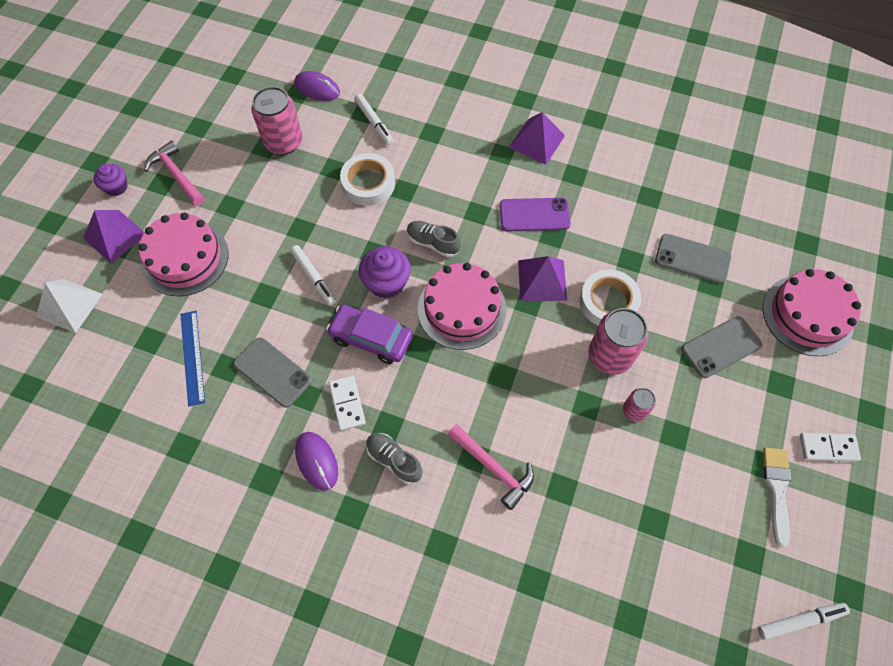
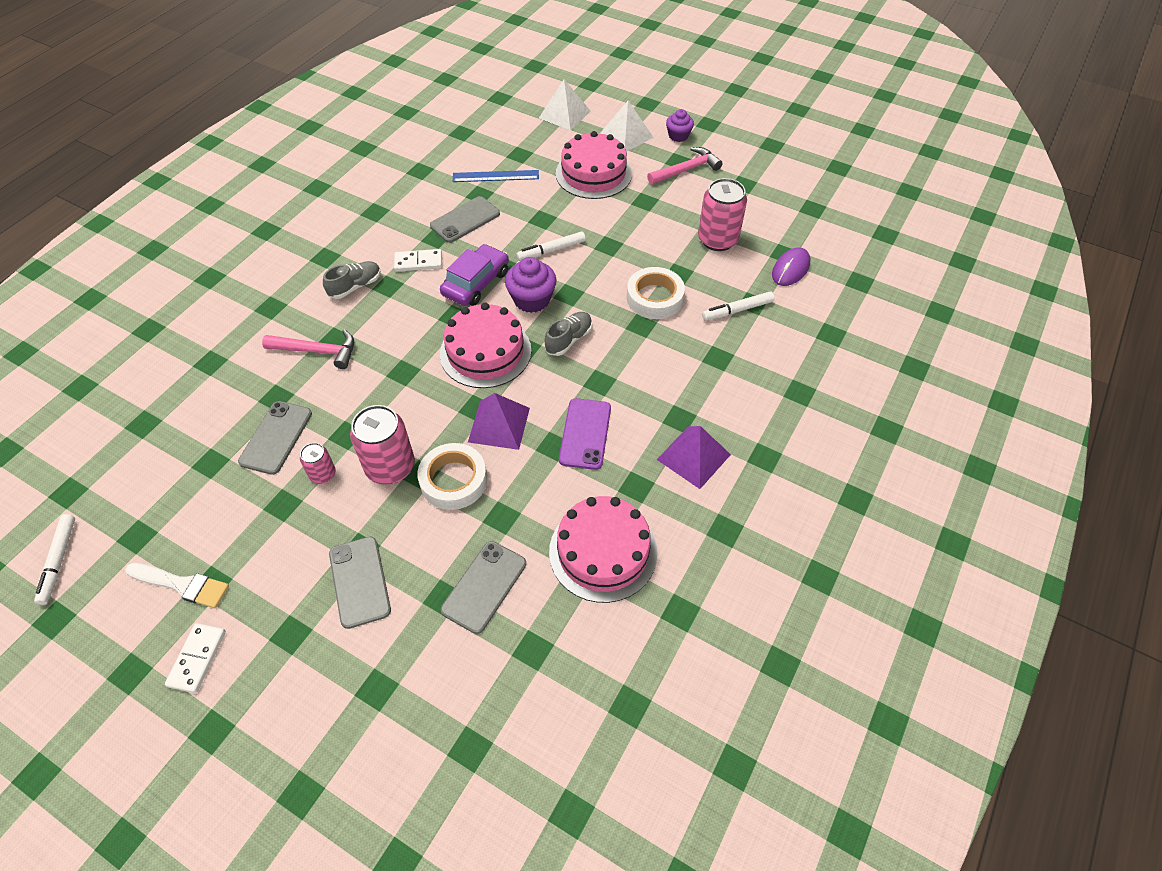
camera: 100 degrees right, 10 degrees down
purple pyramid [83,210,144,264] -> white pyramid [600,101,654,152]
purple mouse [295,432,338,491] -> none
pink hammer [448,424,534,510] -> pink hammer turned 135 degrees counterclockwise [262,329,354,369]
pink cake [763,269,861,356] -> pink cake moved to [549,496,657,603]
none -> grey phone [238,401,312,475]

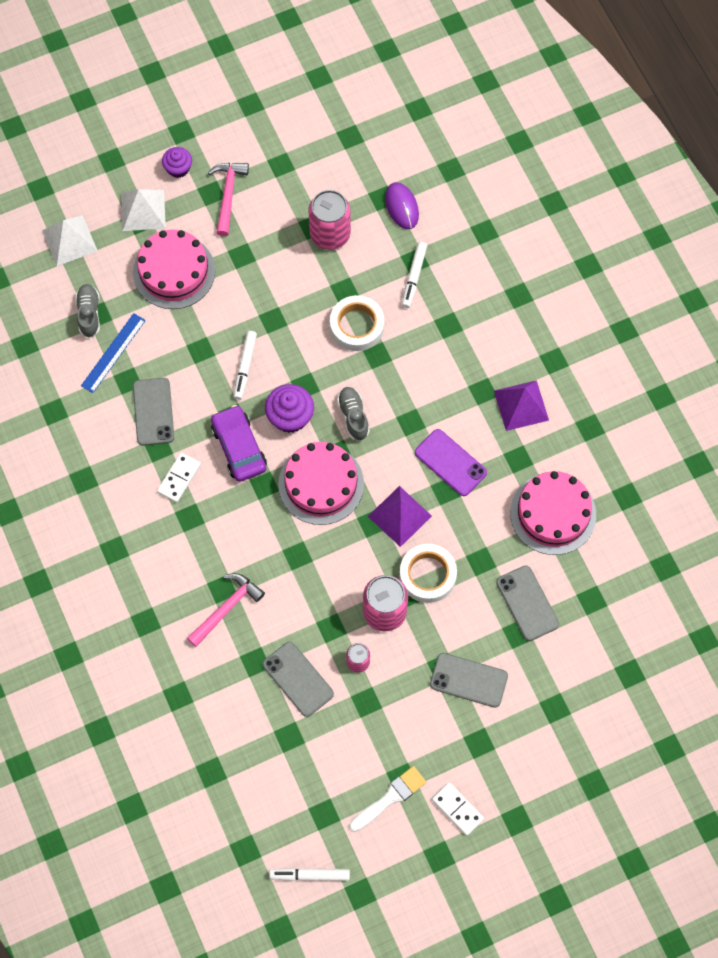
camera: 55 degrees left, 15 degrees up
white marker [34,514,75,605] -> white marker turned 150 degrees clockwise [269,868,350,881]
grey shoe [323,261,381,299] -> grey shoe moved to [75,284,100,338]

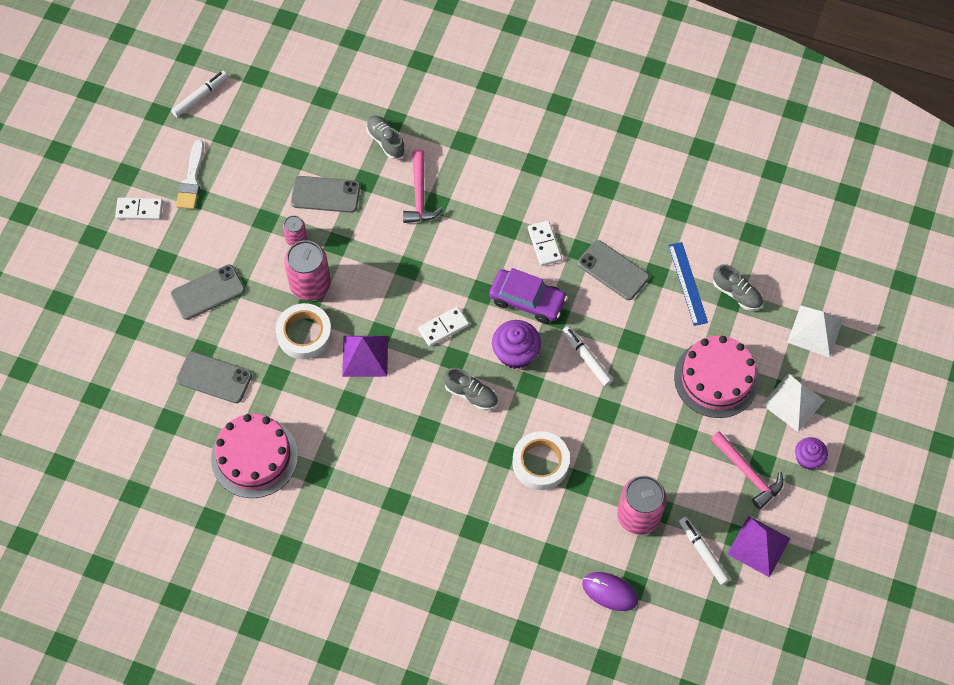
camera: 135 degrees right, 5 degrees down
pink cake [278,442,364,525] -> white domino [418,306,469,347]
white marker [402,242,427,308] -> white marker moved to [679,517,730,585]
purple phone [415,429,487,496] -> none
purple pyramid [494,380,549,431] -> purple pyramid moved to [727,516,790,577]
none -> grey shoe [366,115,405,159]

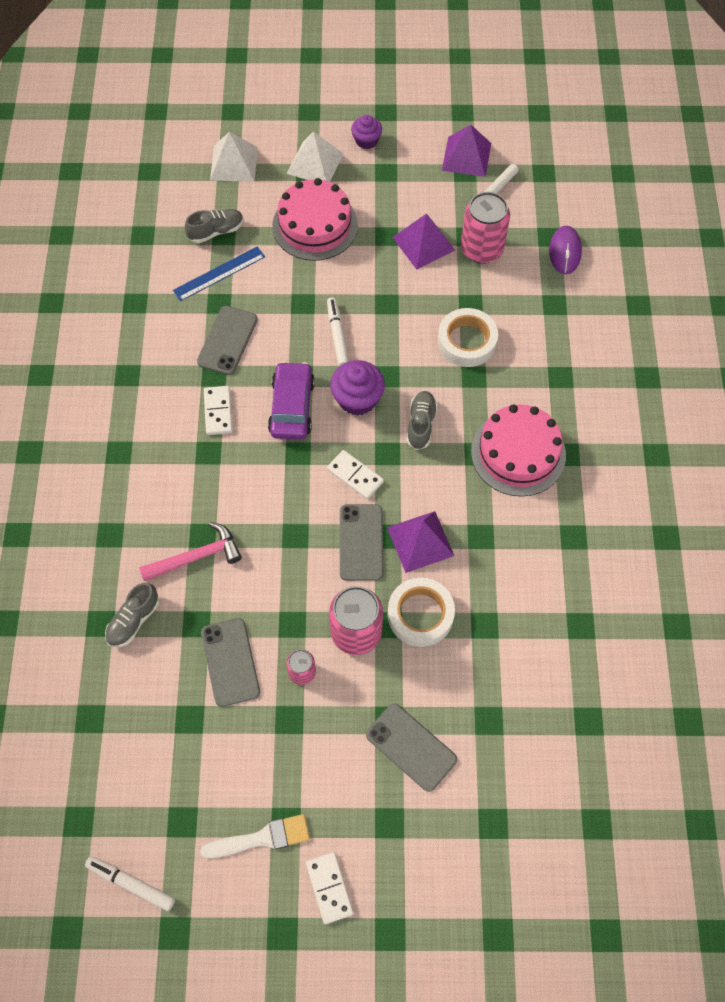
camera: 110 degrees left, 0 degrees up
grey phone [176,351,252,403] -> grey phone moved to [340,504,384,581]
pink cake [211,414,298,498] -> pink cake moved to [471,404,566,497]
white domino [528,221,562,266] -> white domino turned 60 degrees counterclockwise [204,386,233,435]
white marker [562,326,613,386] -> white marker turned 135 degrees clockwise [327,297,349,366]
pink hammer [710,431,783,509] -> none
grey shoe [713,264,763,311] -> grey shoe turned 45 degrees clockwise [185,209,243,243]
none -> purple pyramid [392,214,455,270]

